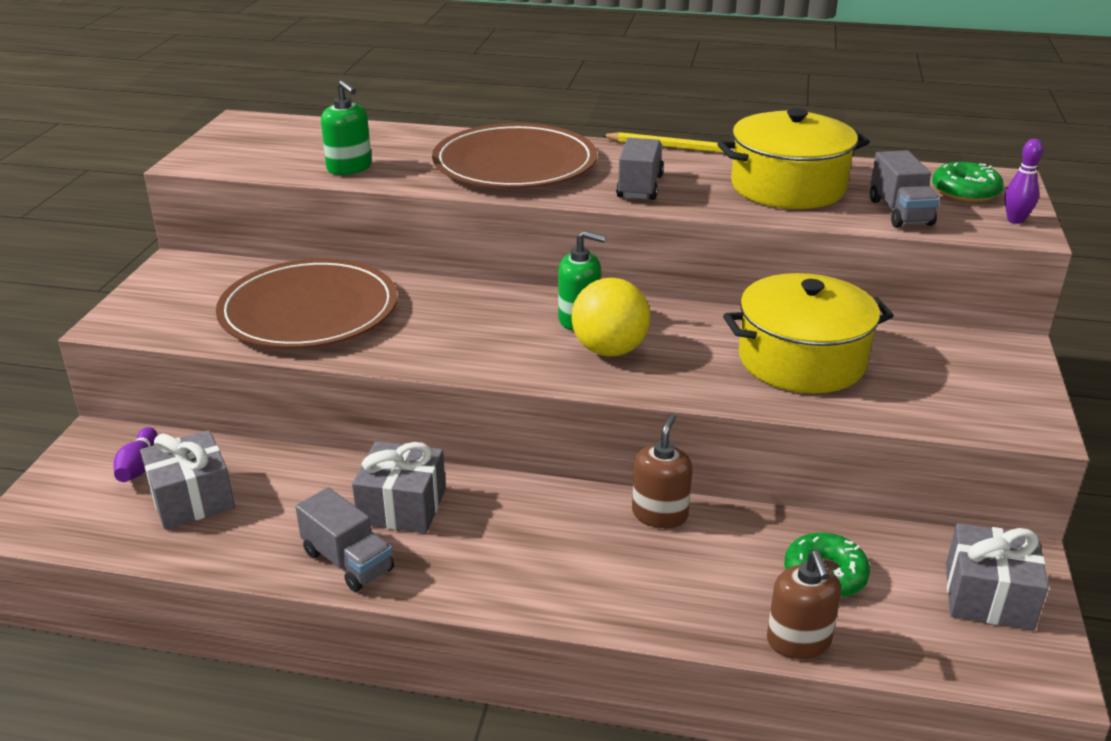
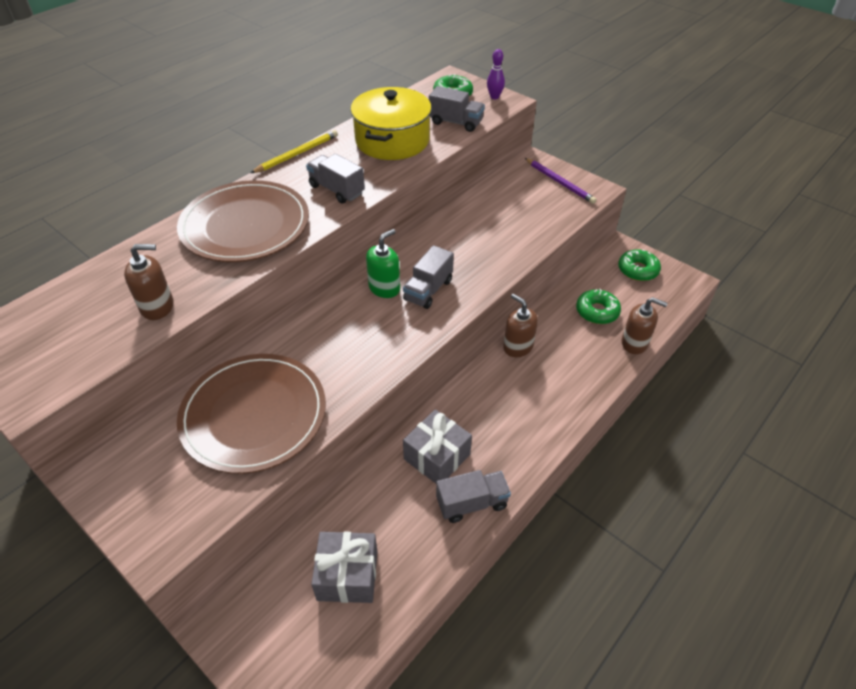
camera: 60 degrees left, 15 degrees up
purple bowling pin [114,427,158,482] -> none
green soap dispenser [321,80,372,175] -> brown soap dispenser [124,244,174,320]
yellow ball [572,278,650,357] -> grey truck [403,245,454,309]
yellow pot [723,273,894,393] -> none
grey gift [946,523,1049,630] -> green donut [618,249,661,281]
none -> purple pencil [525,158,597,204]

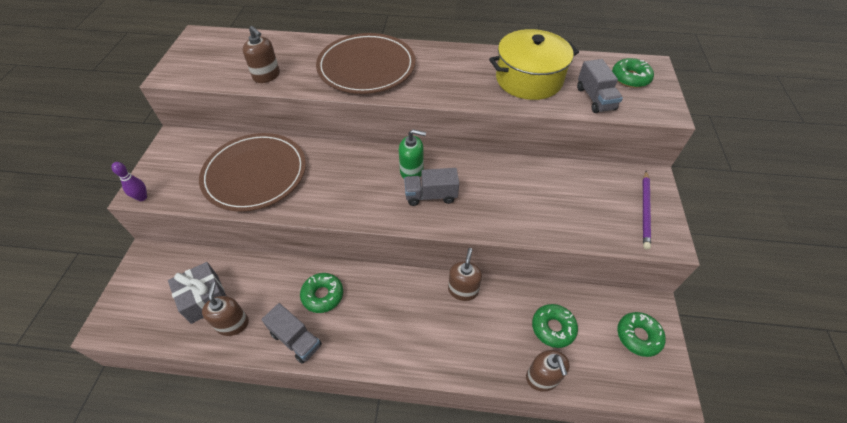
camera: 55 degrees right, 5 degrees up
yellow pencil [251,130,338,173] -> none
grey truck [306,154,365,204] -> none
grey gift [403,410,472,483] -> green donut [300,273,343,313]
purple bowling pin [487,49,505,99] -> purple bowling pin moved to [111,162,147,201]
none -> brown soap dispenser [202,282,249,336]

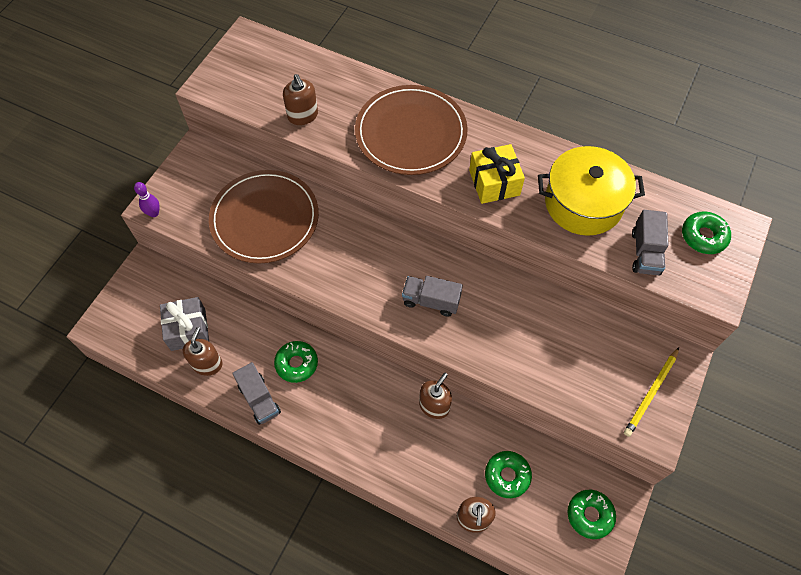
camera: 20 degrees right, 10 degrees up
green soap dispenser [399,129,426,178] -> none
purple pencil [643,171,651,250] -> yellow pencil [624,348,679,437]
none -> yellow gift [469,144,525,204]

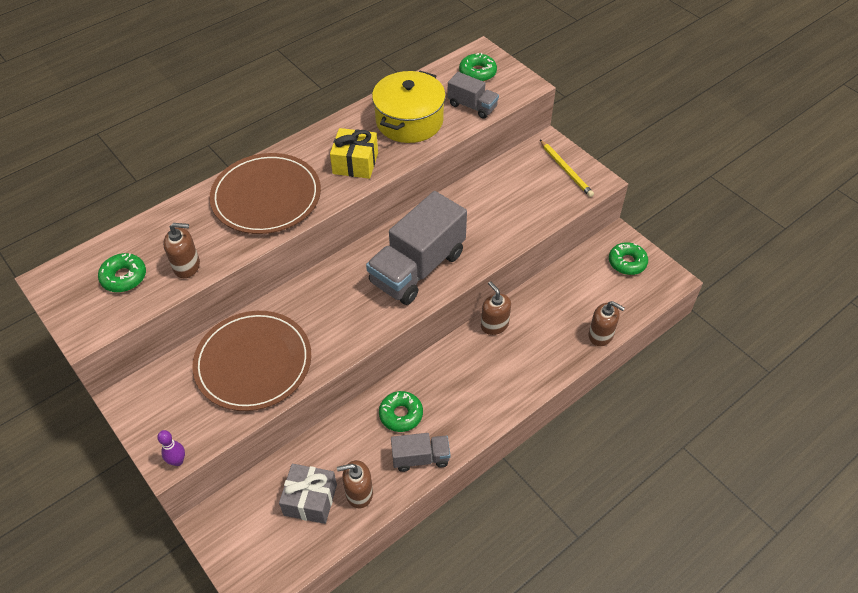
camera: 65 degrees left, 10 degrees down
brown soap dispenser [183,327,223,376] -> brown soap dispenser turned 45 degrees counterclockwise [337,460,373,508]
grey truck [402,276,463,317] -> grey truck [366,191,467,305], size x1.99
green donut [485,451,532,498] -> green donut moved to [98,253,146,292]

